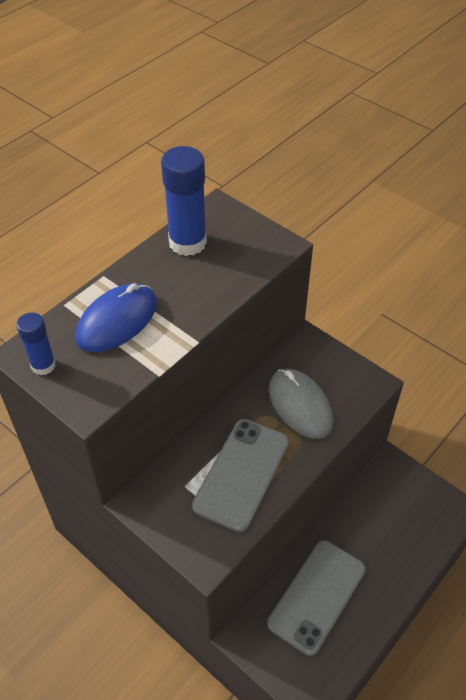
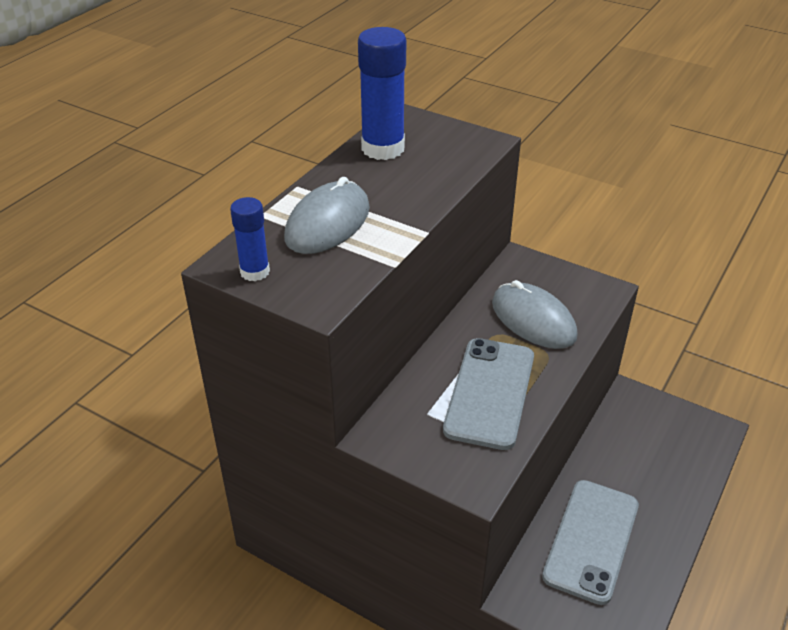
camera: 10 degrees left, 10 degrees down
blue mouse [75,283,157,352] -> grey mouse [284,177,370,254]

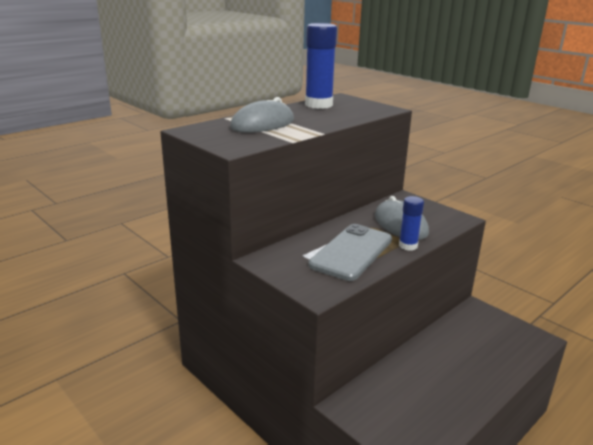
camera: 15 degrees right, 15 degrees down
blue glue stick [230,197,270,281] -> blue glue stick moved to [399,196,424,251]
grey phone [542,480,639,605] -> none

